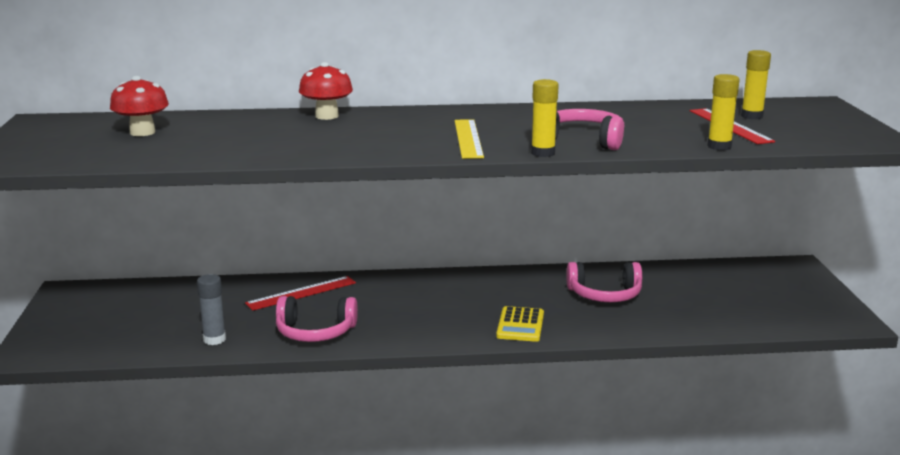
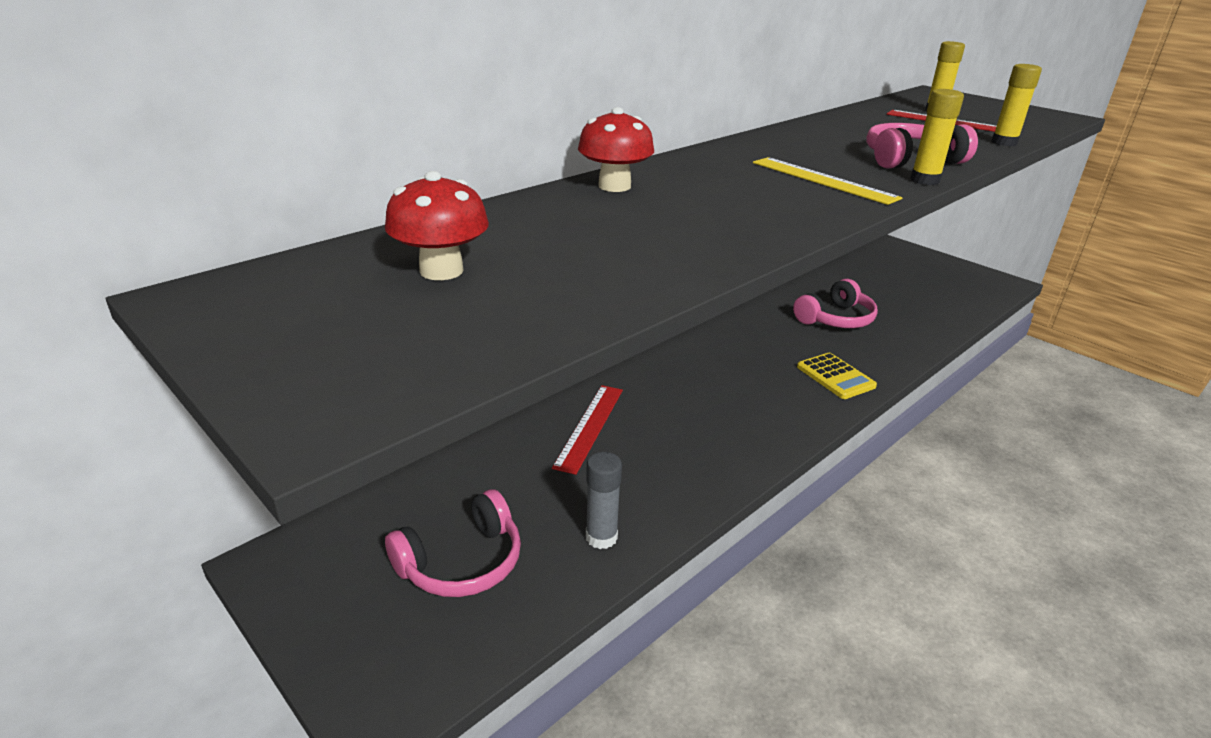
camera: 40 degrees left, 10 degrees up
pink headphones [276,296,358,342] -> pink headphones moved to [385,489,521,597]

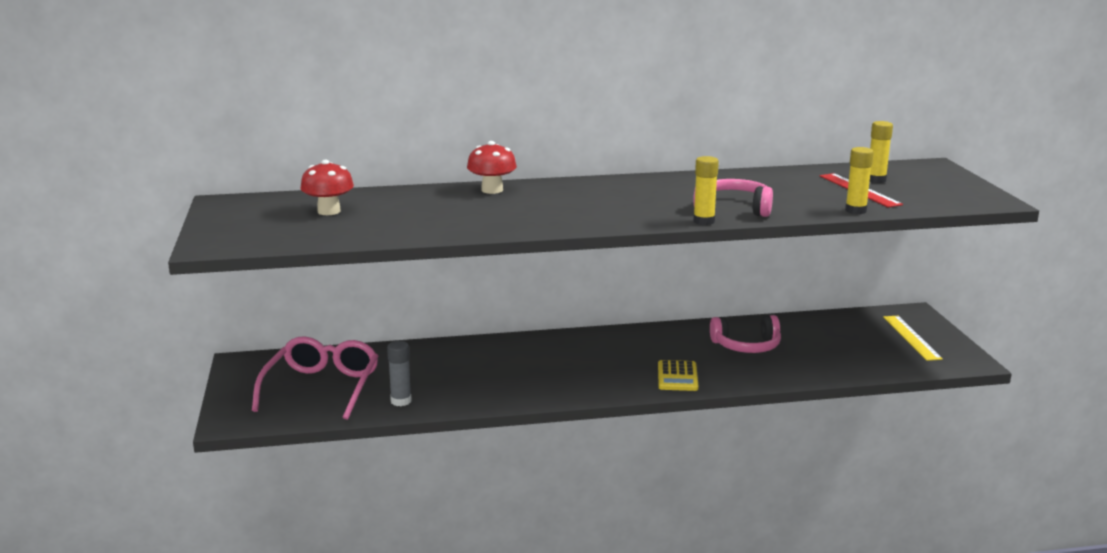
camera: 35 degrees right, 10 degrees down
pink headphones [385,489,521,597] -> pink glasses [252,336,378,420]
red ruler [552,385,623,475] -> none
yellow ruler [753,157,902,205] -> yellow ruler moved to [883,316,943,361]

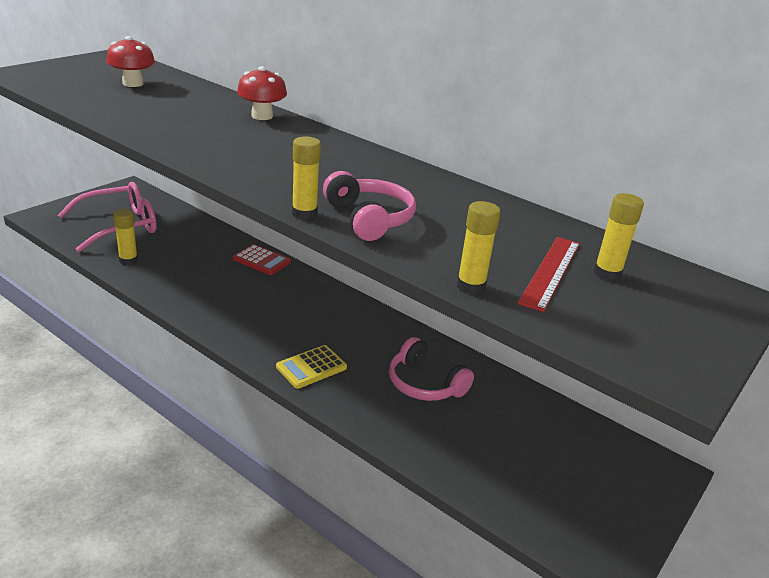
camera: 45 degrees right, 10 degrees up
grey glue stick [387,341,412,406] -> yellow glue stick [113,209,138,265]
yellow ruler [883,316,943,361] -> none
none -> red calculator [233,244,291,275]

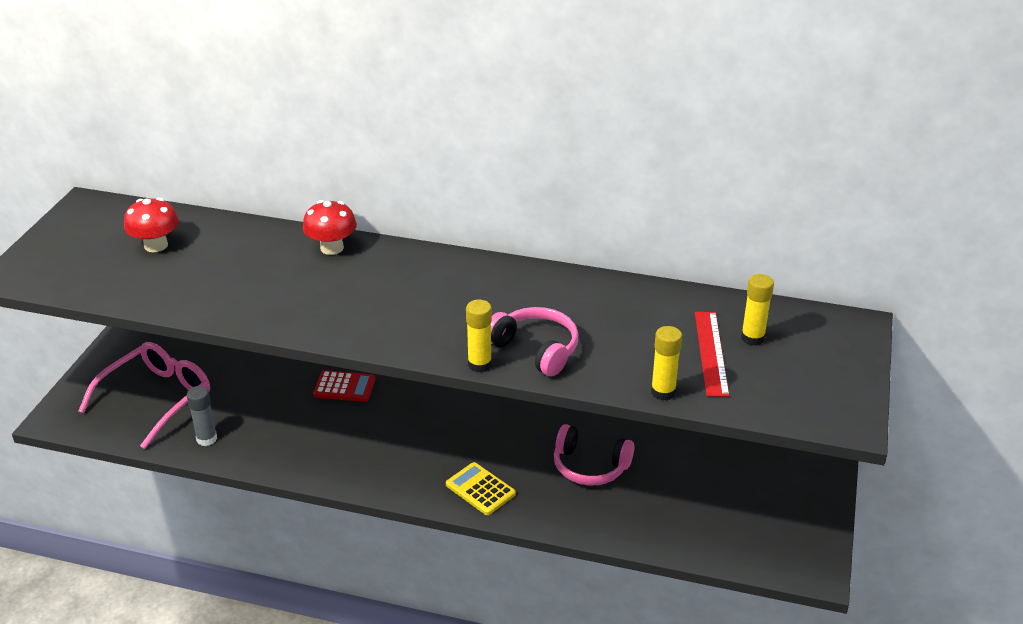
camera: 20 degrees left, 5 degrees up
yellow glue stick [113,209,138,265] -> grey glue stick [187,386,217,446]
yellow calculator [276,345,347,389] -> yellow calculator turned 105 degrees clockwise [446,462,516,515]

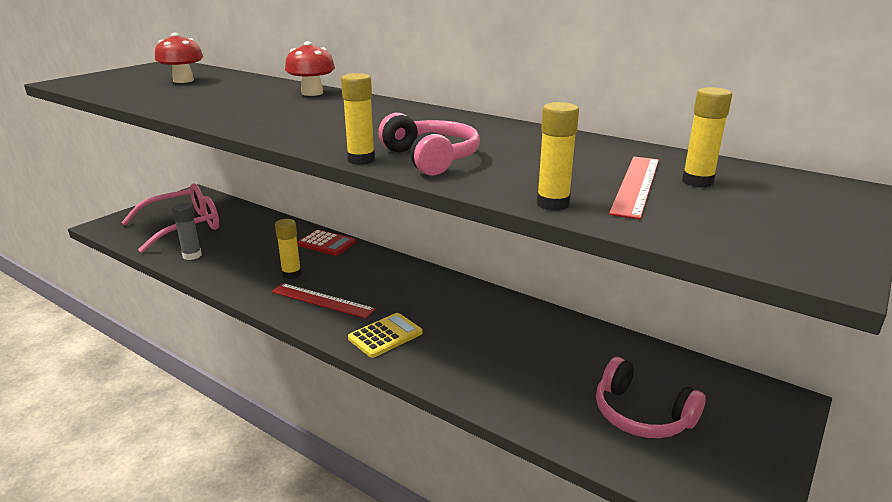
camera: 20 degrees right, 10 degrees down
yellow calculator [446,462,516,515] -> yellow calculator turned 75 degrees clockwise [348,313,423,358]
pink headphones [554,424,634,485] -> pink headphones moved to [596,357,706,438]
none -> red ruler [271,283,376,319]
none -> yellow glue stick [275,219,301,279]

